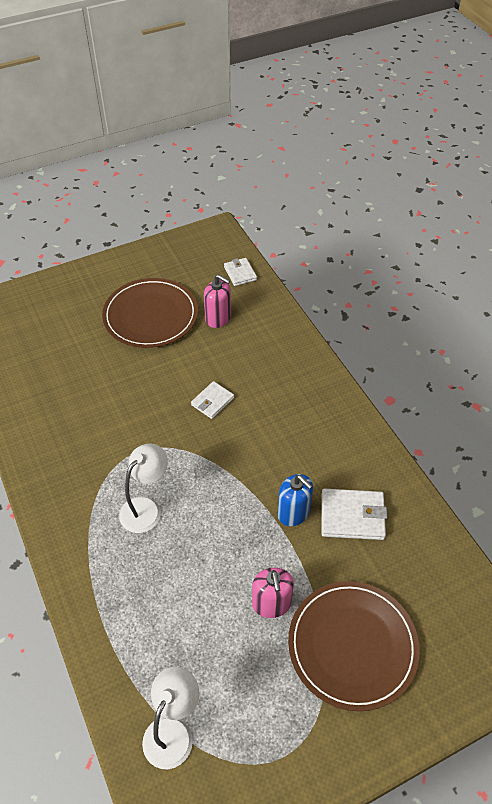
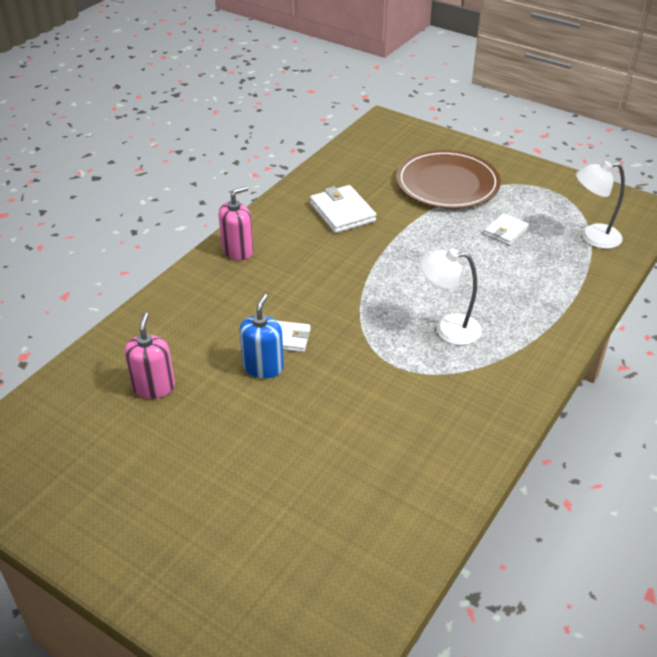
camera: 120 degrees left, 10 degrees down
brown plate [102,278,198,348] -> none
white wallet [224,258,257,286] -> white wallet moved to [484,213,529,245]
pink soap dispenser [252,568,294,618] -> pink soap dispenser moved to [219,186,254,260]
blue soap dispenser [277,474,313,526] -> blue soap dispenser moved to [239,294,284,378]

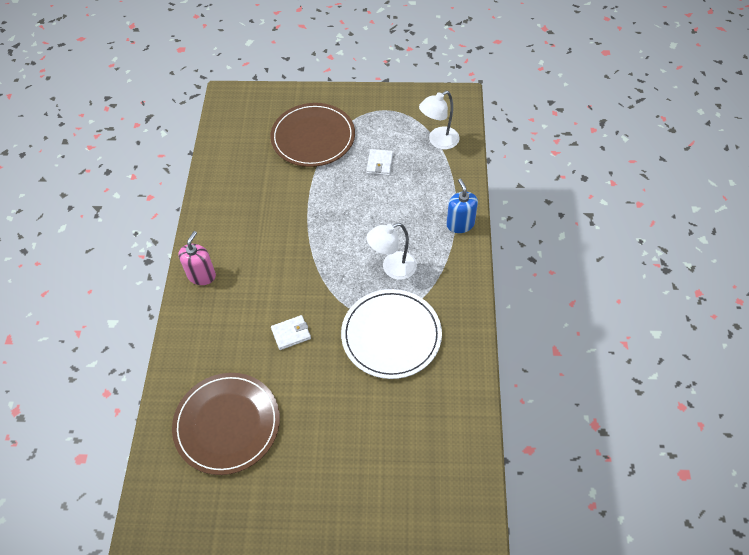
camera: 30 degrees left, 15 degrees up
pink soap dispenser [124,313,175,399] -> brown plate [172,373,280,475]
blue soap dispenser [239,294,284,378] -> blue soap dispenser moved to [446,179,478,233]
white wallet [310,185,376,233] -> none
none -> white plate [341,289,442,379]

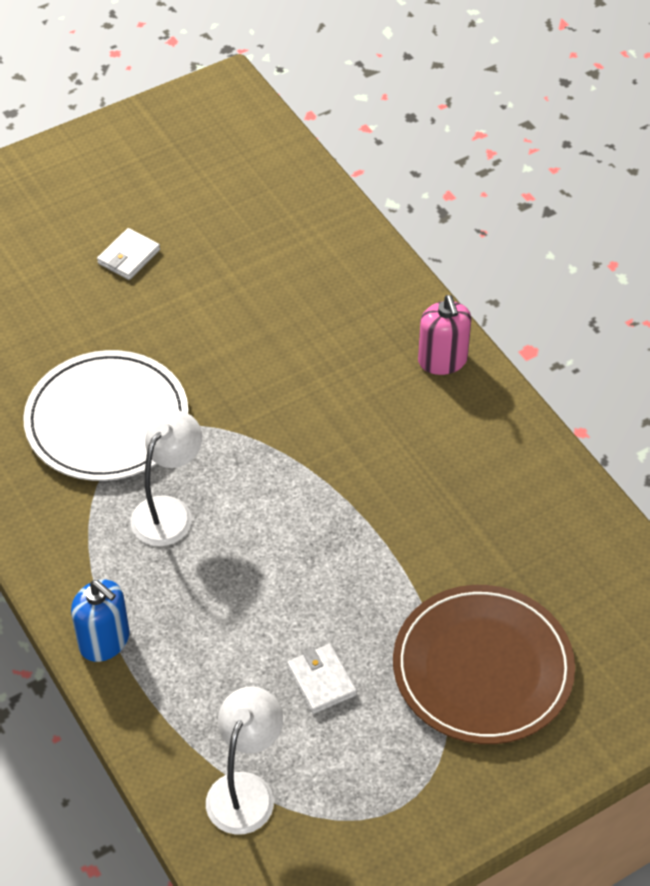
camera: 145 degrees right, 5 degrees down
brown plate [172,373,280,475] -> none
white wallet [271,315,311,350] -> white wallet moved to [97,228,160,280]

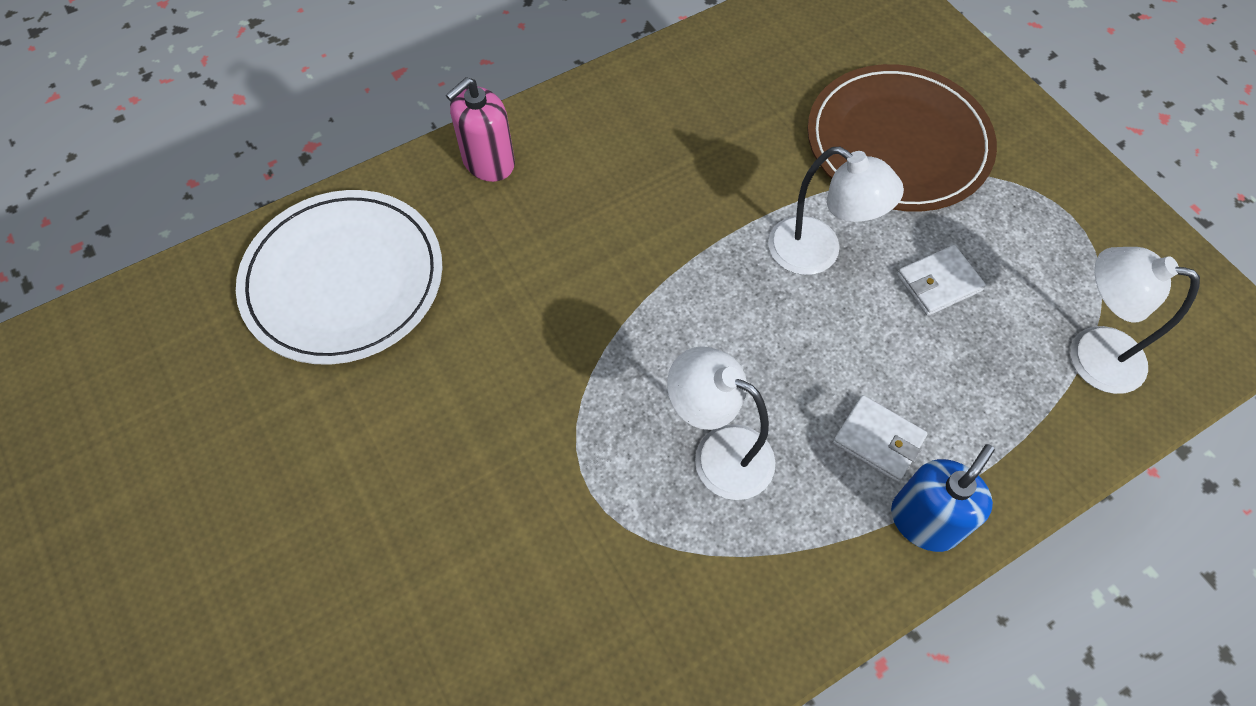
camera: 90 degrees left, 10 degrees up
white plate [23,350,189,481] -> white plate moved to [236,190,443,365]
white wallet [97,228,160,280] -> white wallet moved to [833,395,928,482]
pink soap dispenser [418,295,472,375] -> pink soap dispenser turned 150 degrees clockwise [446,77,515,182]
none -> white lamp [768,147,904,275]

